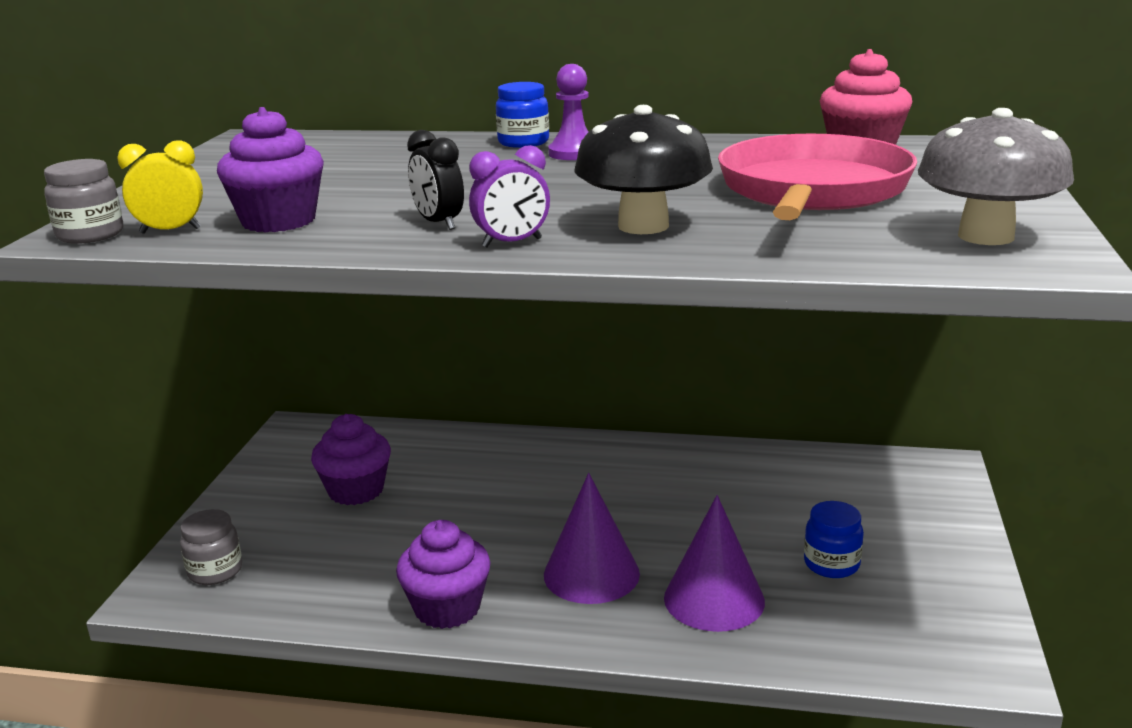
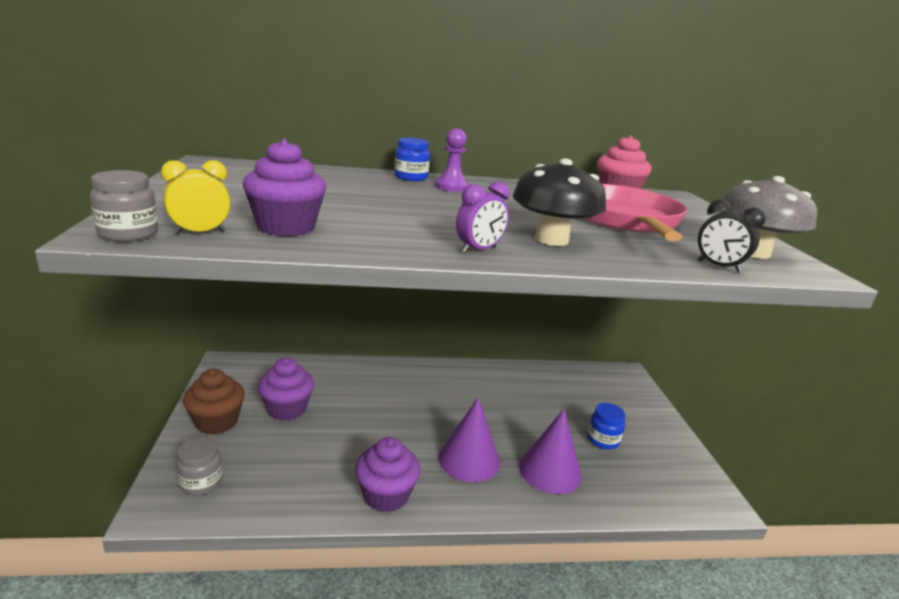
camera: 20 degrees left, 0 degrees up
black clock [407,130,464,230] -> black clock moved to [697,199,766,273]
none -> brown cupcake [183,369,245,435]

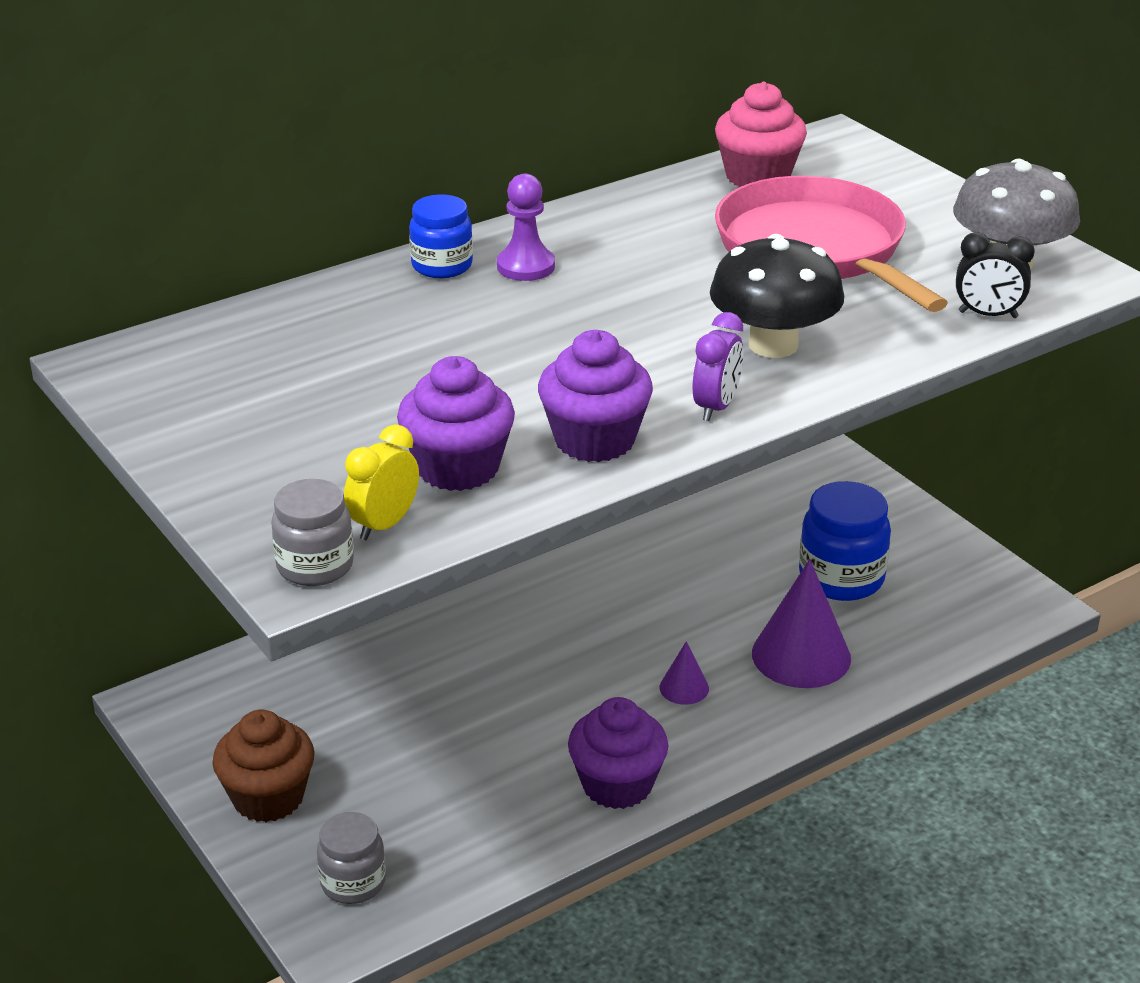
camera: 25 degrees left, 10 degrees up
purple cupcake [258,358,314,421] -> purple cupcake moved to [538,330,653,462]
purple cone [438,397,500,482] -> purple cone [659,641,709,705], size x0.49
blue jar [587,403,626,450] -> blue jar [799,481,891,601], size x1.59

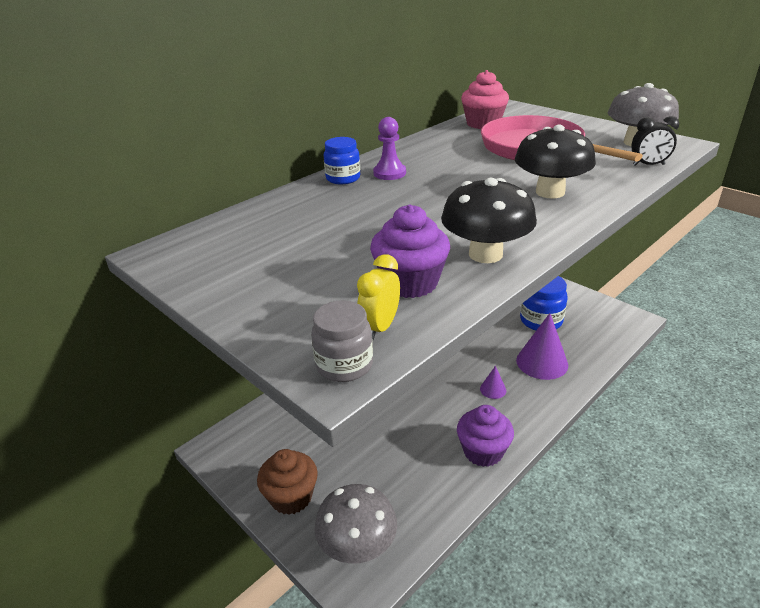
camera: 10 degrees left, 0 degrees up
grey jar [317,812,386,904] -> grey mushroom [314,484,397,564]
purple cupcake [538,330,653,462] -> black mushroom [441,178,537,263]
purple clock [693,312,743,421] -> none

